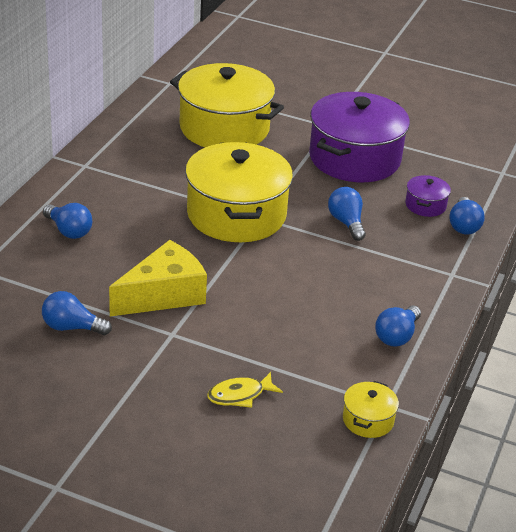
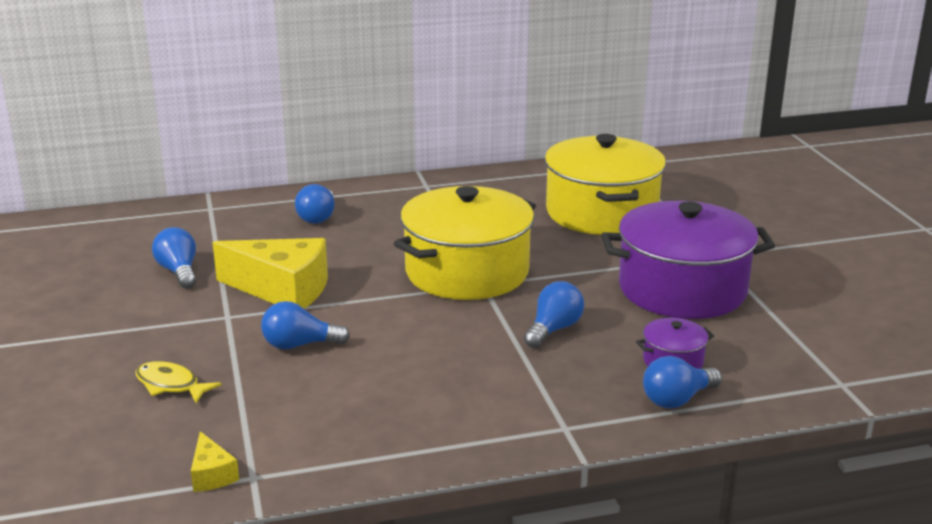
camera: 55 degrees right, 10 degrees down
yellow pot [343,381,399,438] -> yellow cheese [191,431,239,492]
blue light bulb [375,305,421,346] -> blue light bulb moved to [261,301,350,349]

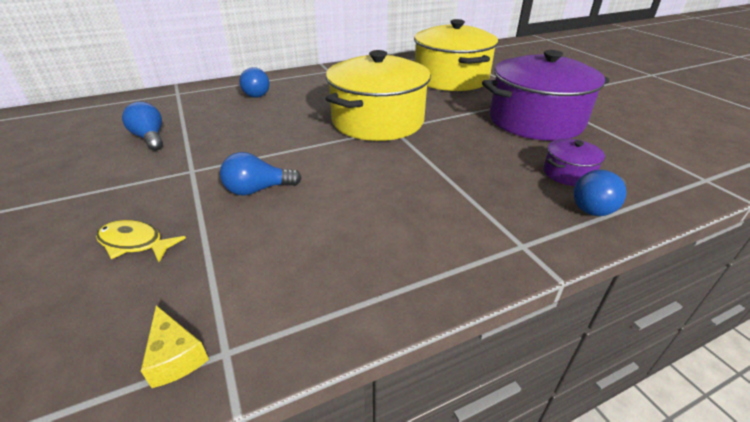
camera: 10 degrees left, 10 degrees up
yellow cheese [212,238,328,309] -> none
blue light bulb [524,281,584,348] -> none

